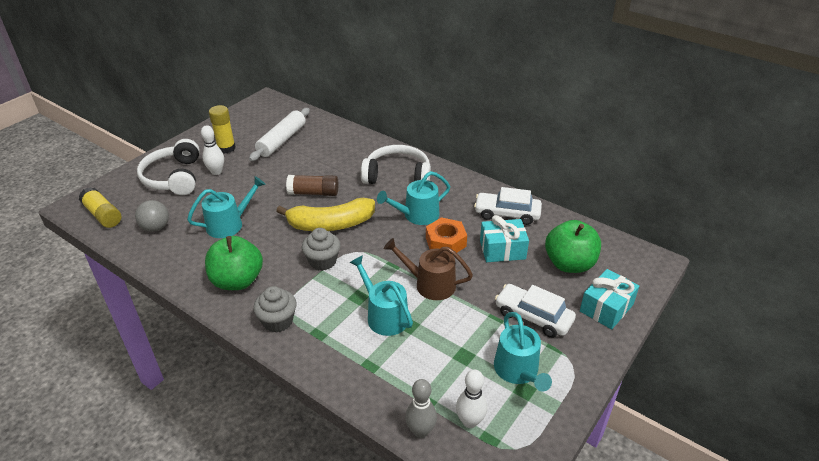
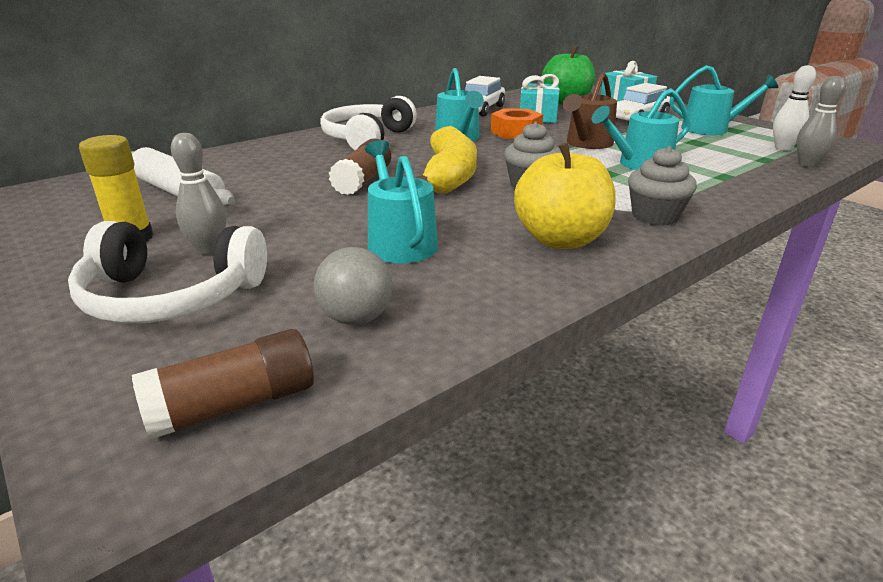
camera: 75 degrees left, 10 degrees down
yellow glue stick [79,187,121,228] -> brown glue stick [132,329,314,439]
white bowling pin [201,125,224,175] -> grey bowling pin [171,133,226,255]
green apple [205,236,263,290] -> yellow apple [514,142,616,249]

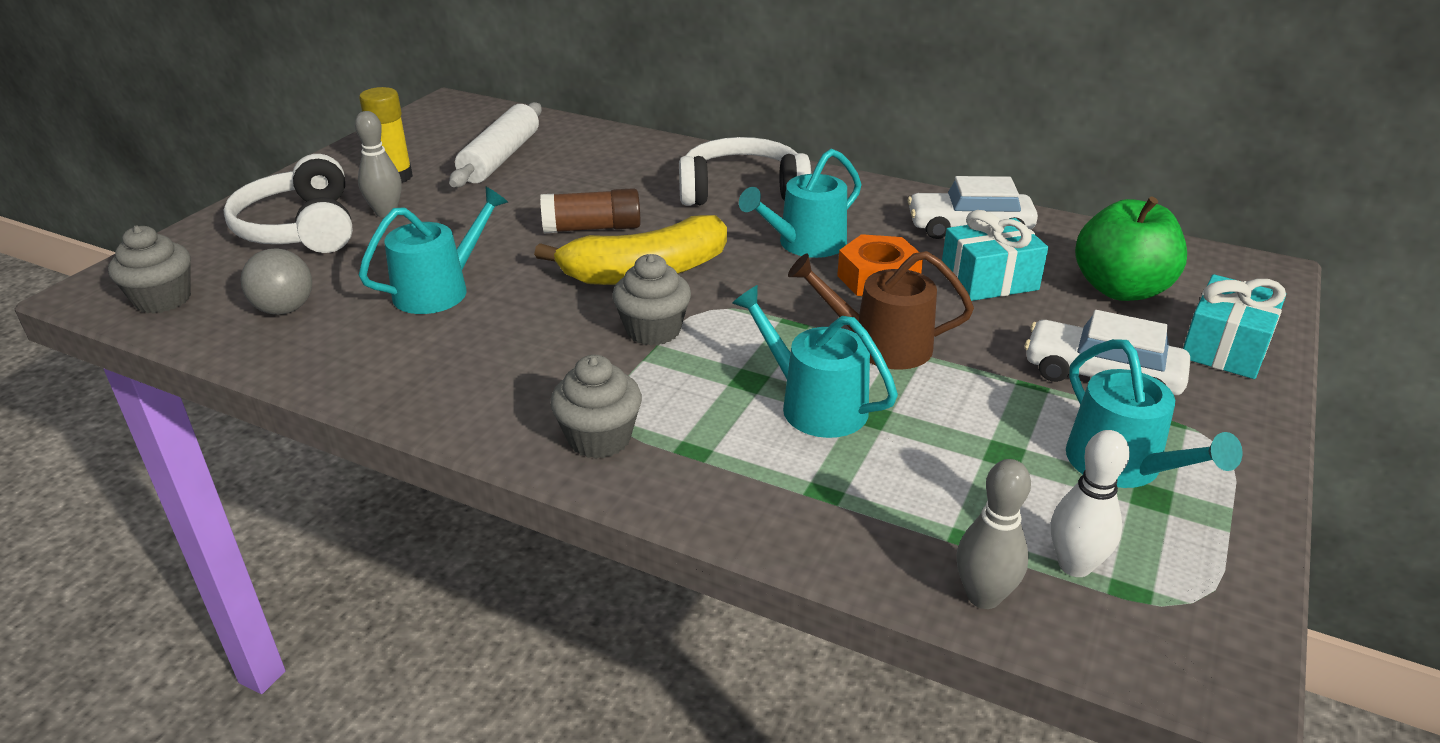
camera: 65 degrees right, 5 degrees up
brown glue stick [132,329,314,439] -> grey cupcake [108,225,191,314]
yellow apple [514,142,616,249] -> none

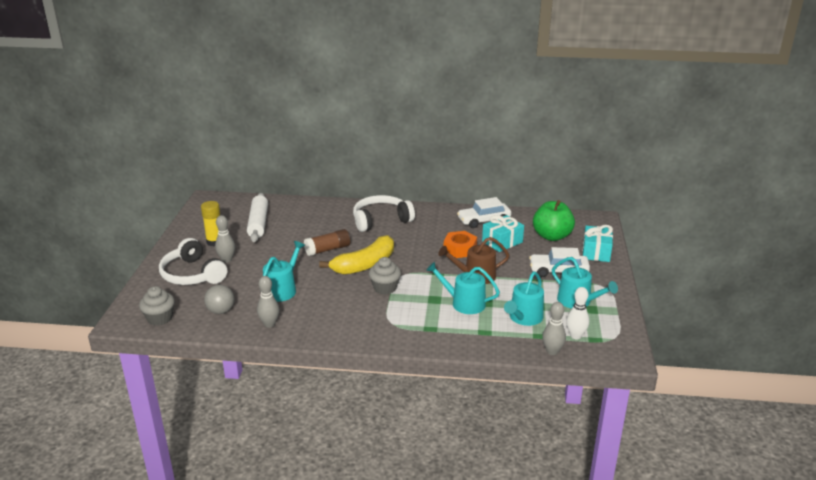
camera: 20 degrees left, 5 degrees down
grey cupcake [550,355,642,459] -> none
turquoise watering can [739,148,862,258] -> turquoise watering can moved to [504,272,544,326]
none -> grey bowling pin [257,276,279,328]

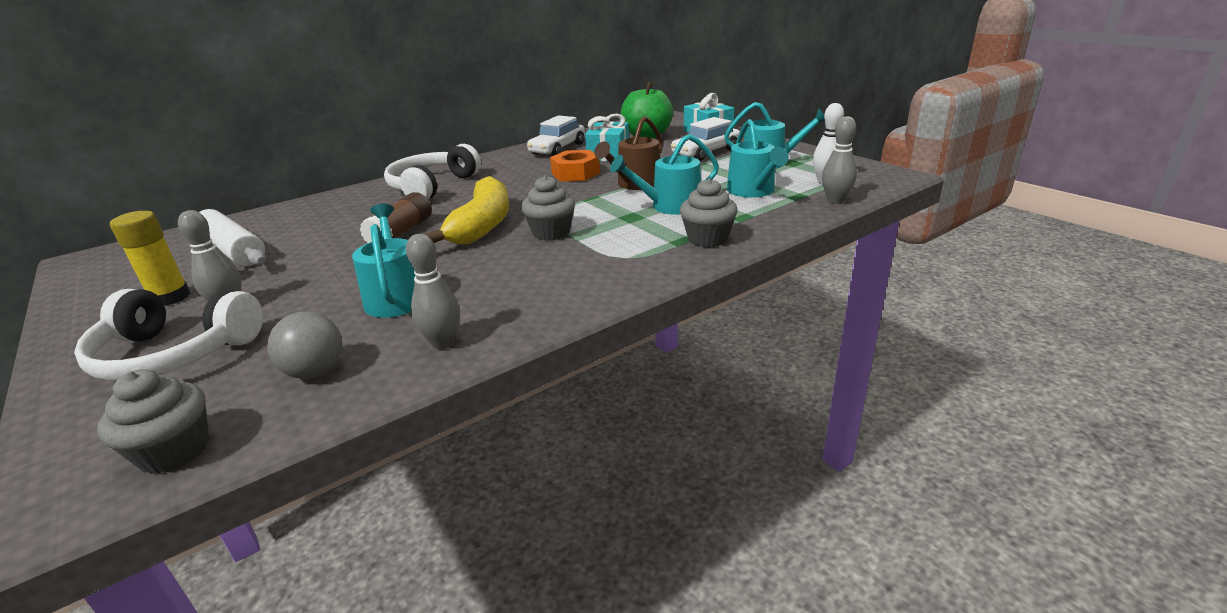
camera: 40 degrees left, 0 degrees up
none -> grey cupcake [680,178,738,247]

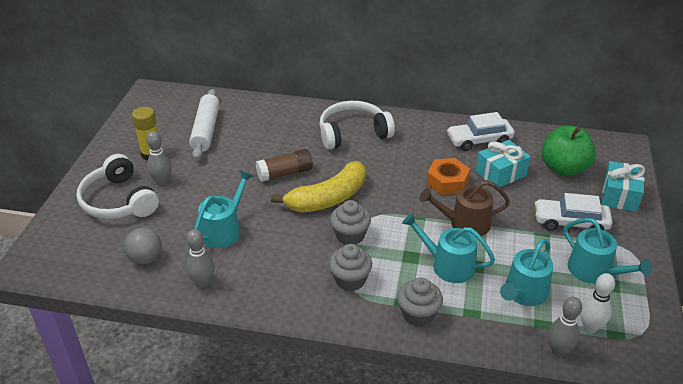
camera: 45 degrees right, 10 degrees up
grey cupcake [97,369,209,474] -> grey cupcake moved to [329,244,372,291]

